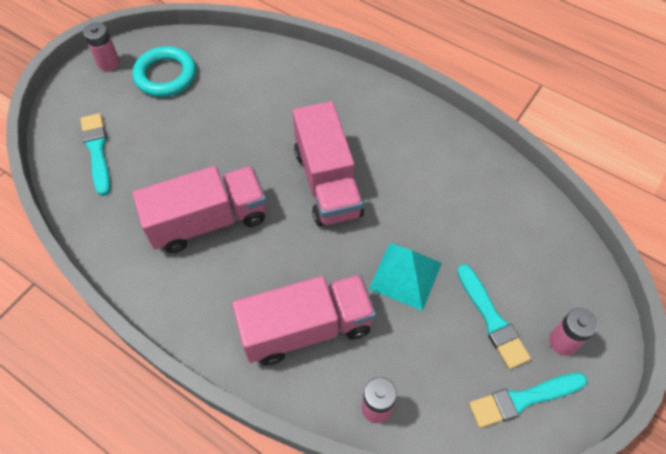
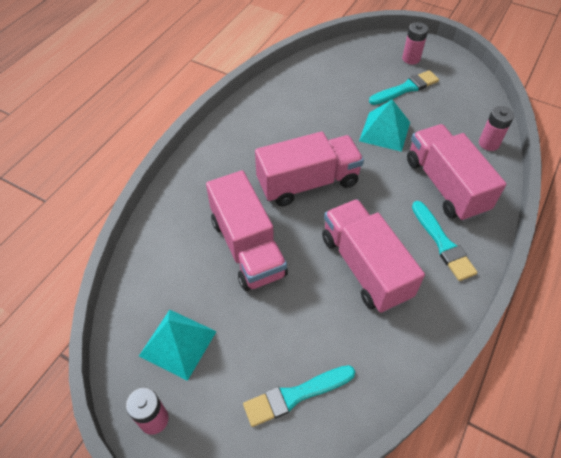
camera: 95 degrees left, 5 degrees down
turquoise ring [132,46,196,97] -> turquoise pyramid [139,310,217,381]
turquoise brush [469,373,587,428] -> turquoise brush moved to [412,201,478,281]
none -> pink truck [206,170,288,291]

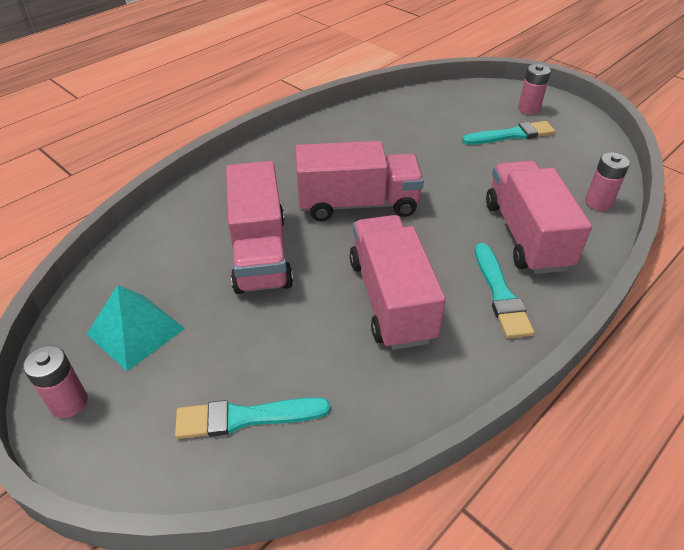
camera: 15 degrees right, 10 degrees down
turquoise pyramid [359,99,410,152] -> none

